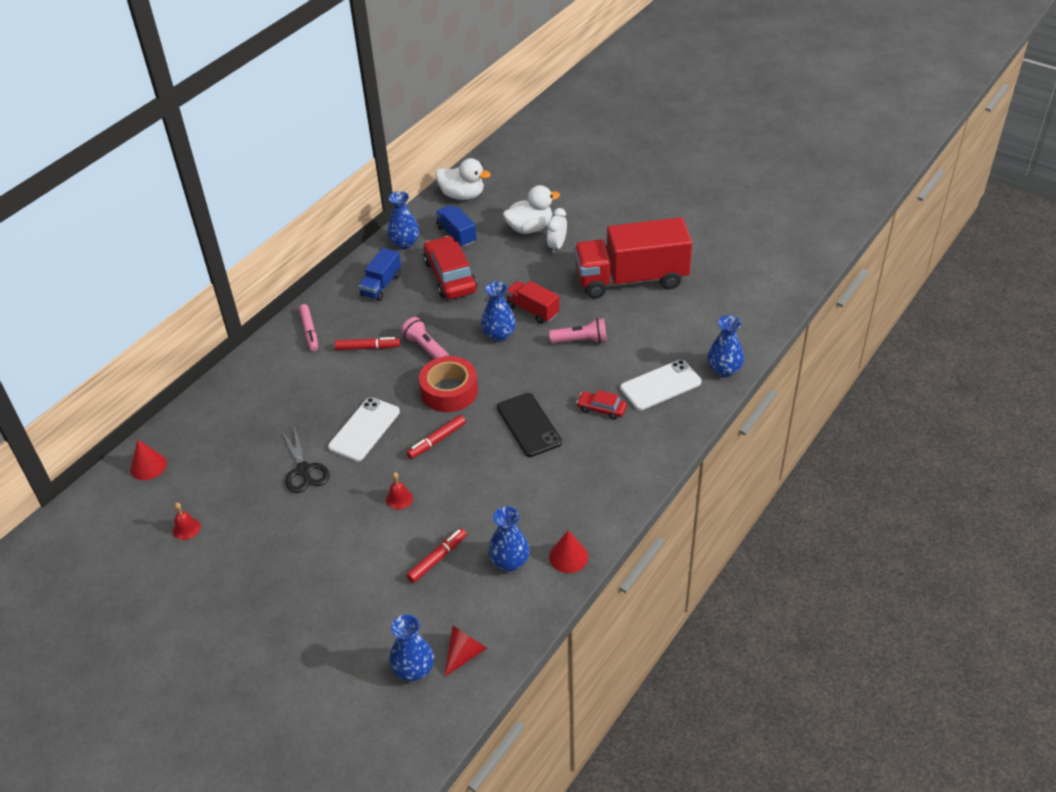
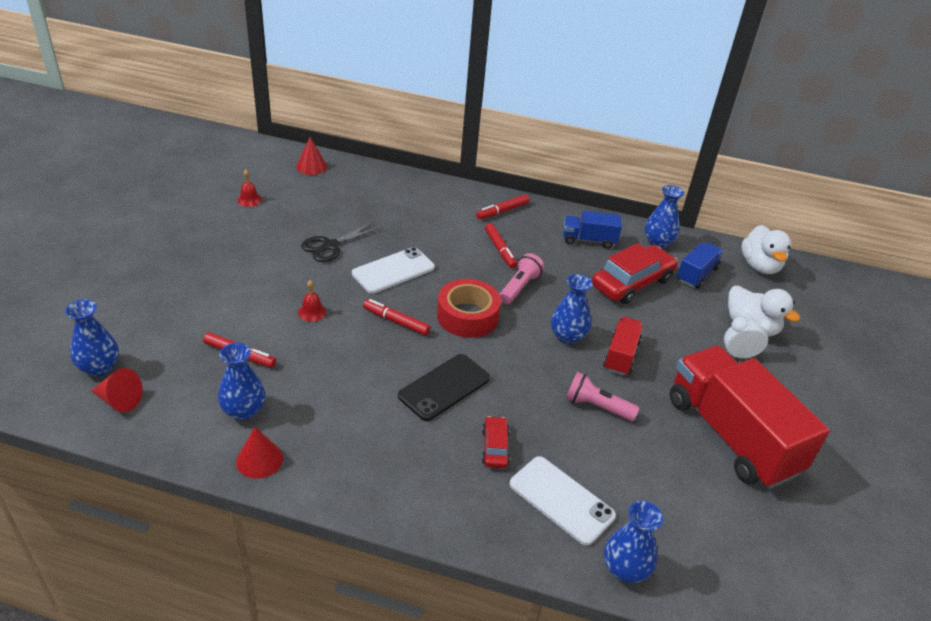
camera: 65 degrees right, 5 degrees down
pink marker [299,304,318,351] -> red marker [476,194,530,219]
white phone [328,397,400,461] -> white phone turned 45 degrees counterclockwise [352,247,435,294]
pink flashlight [549,318,607,344] -> pink flashlight turned 135 degrees clockwise [566,372,639,421]

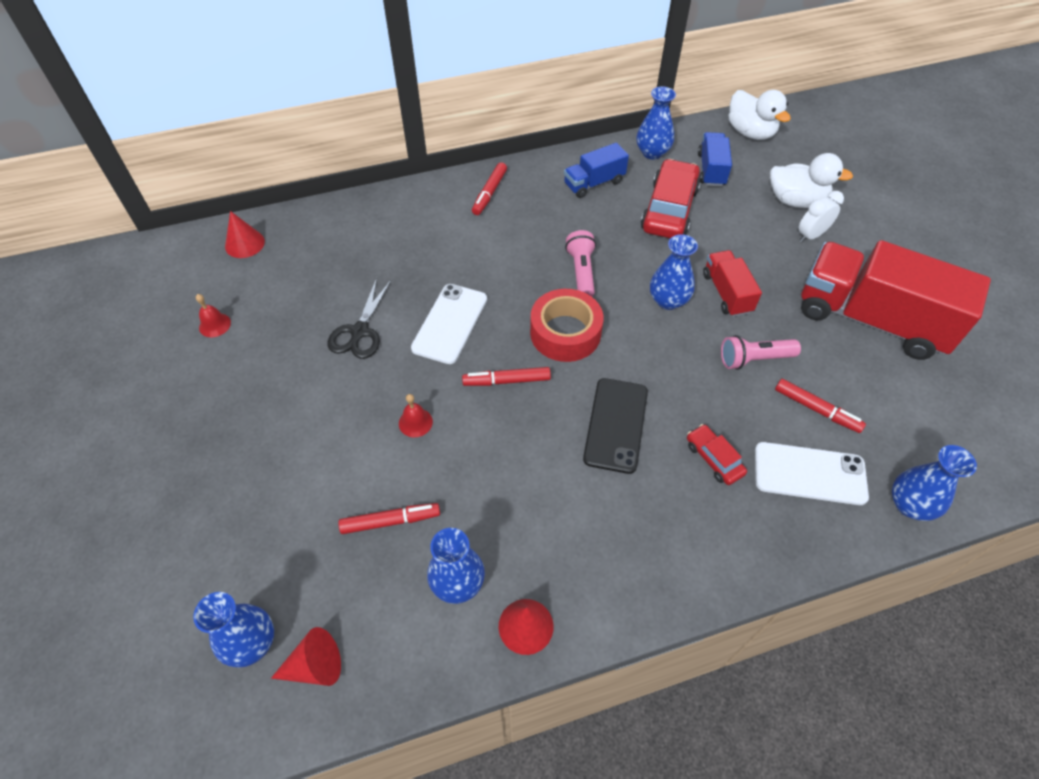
camera: 30 degrees left, 15 degrees up
red marker [485,223,517,269] -> red marker moved to [775,379,866,433]

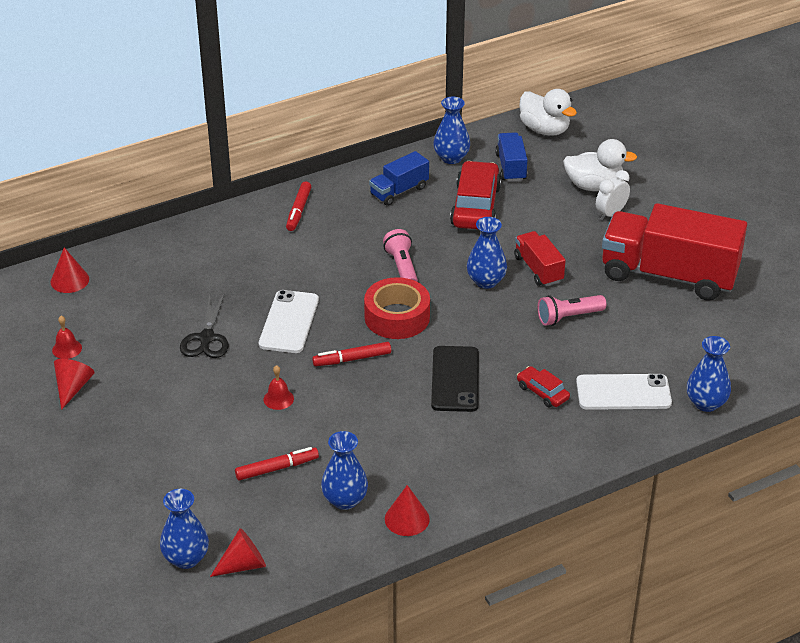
camera: 10 degrees left, 15 degrees down
red marker [775,379,866,433] -> none
none -> red cone [54,359,94,410]

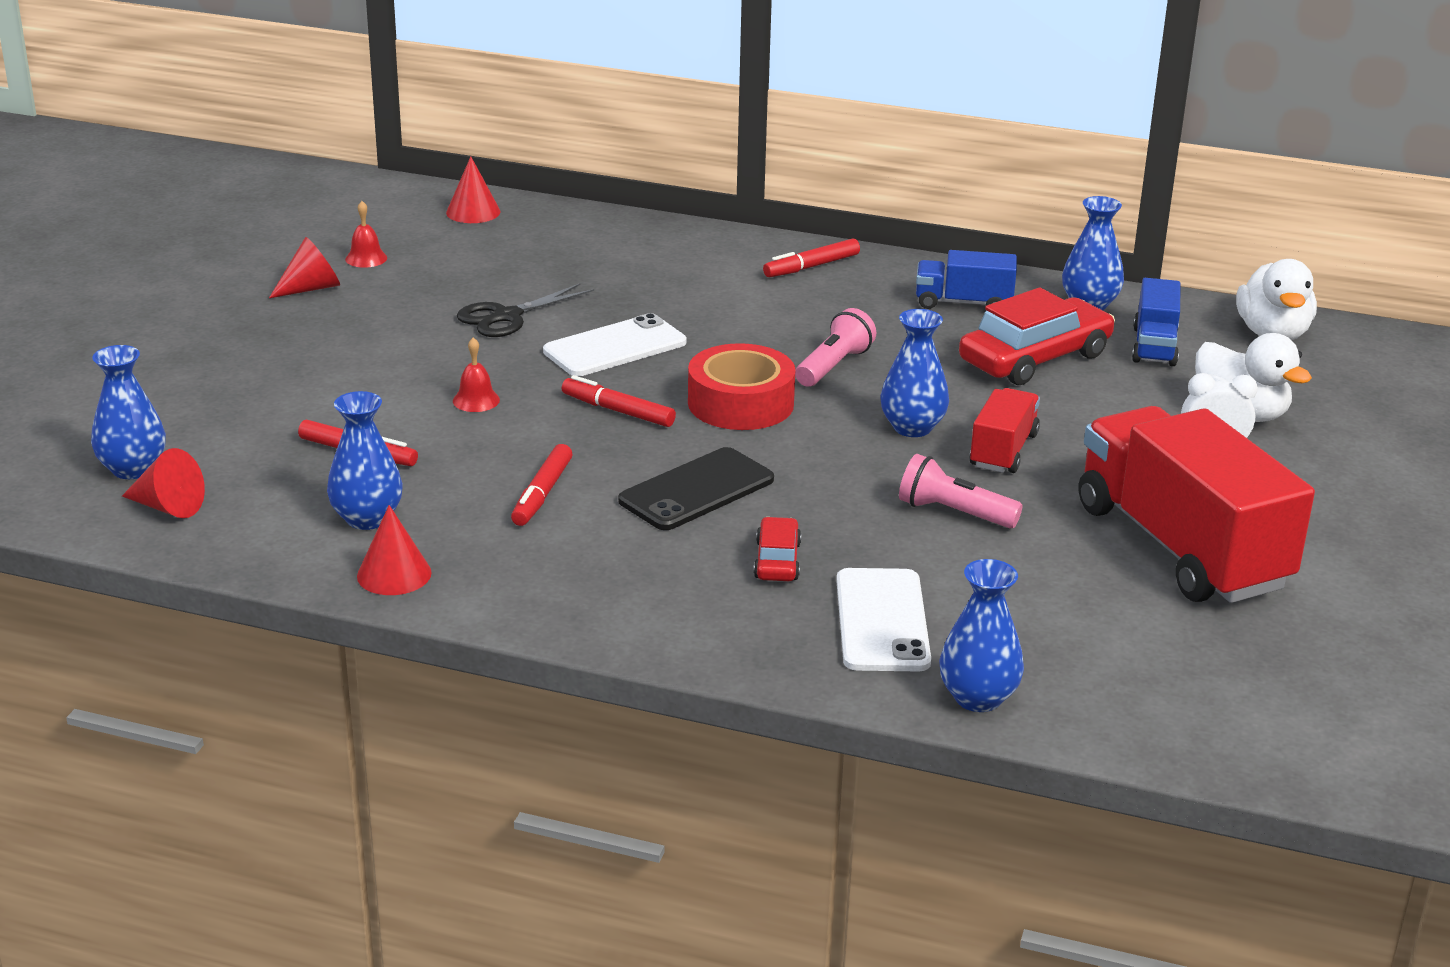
camera: 45 degrees right, 10 degrees down
blue truck [495,132,528,182] -> blue truck turned 150 degrees clockwise [1132,278,1180,366]
white phone [576,374,672,410] -> white phone turned 45 degrees clockwise [836,568,931,672]
none -> red marker [511,444,573,526]

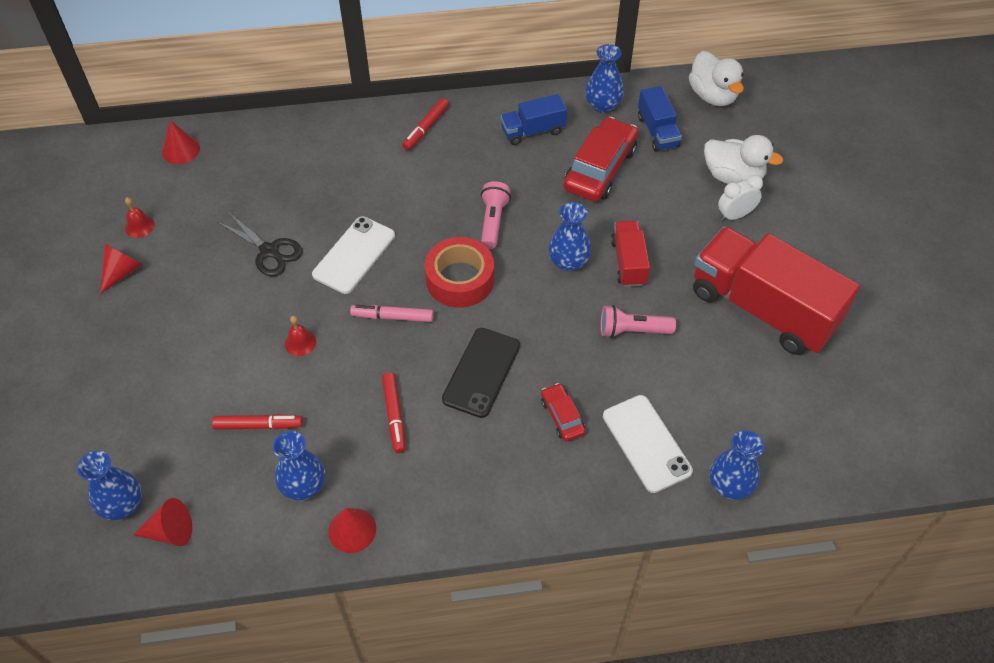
camera: 25 degrees left, 25 degrees up
black scissors [457,283,594,337] -> black scissors turned 75 degrees counterclockwise [217,212,302,276]
red marker [562,375,676,427] -> pink marker [350,305,434,322]

